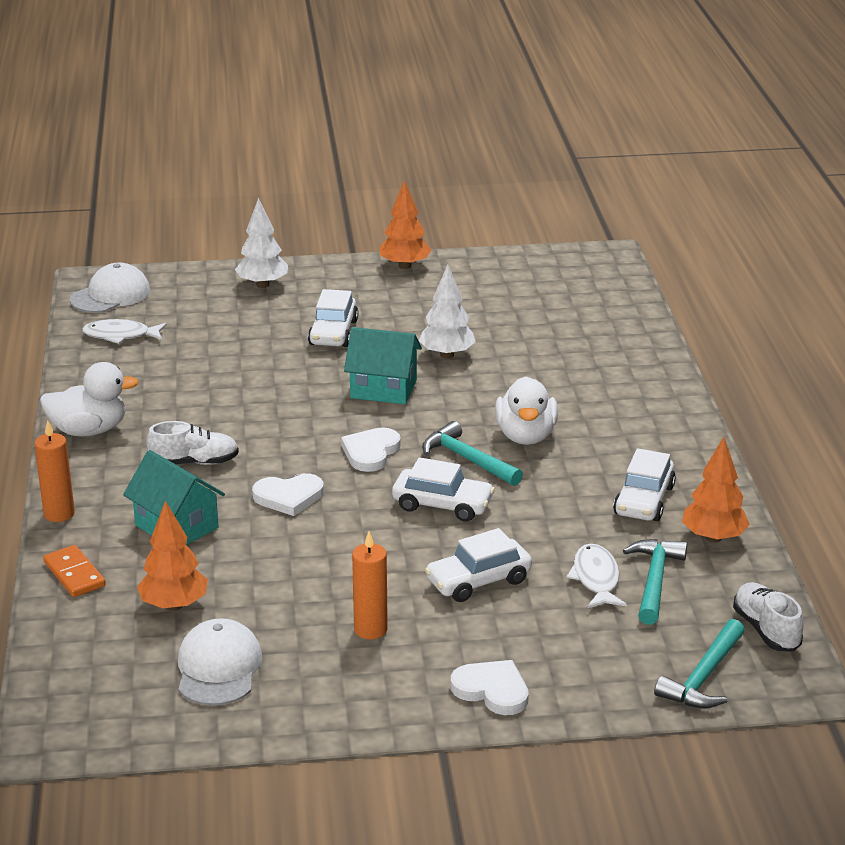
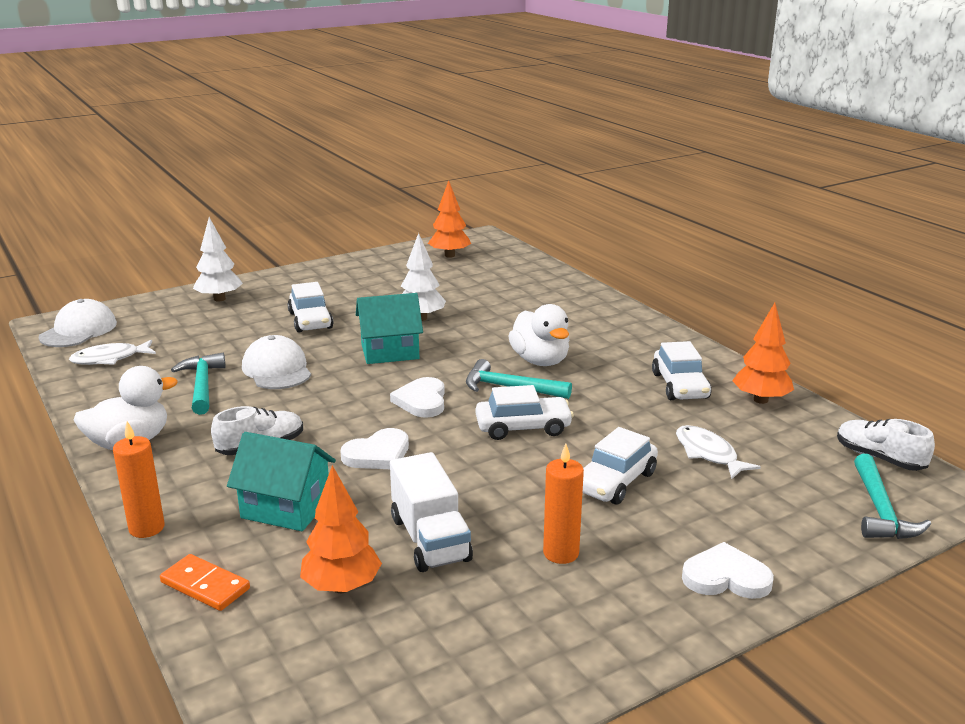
camera: 25 degrees left, 5 degrees down
white cap [178,618,262,706] -> white cap moved to [242,335,311,389]
orange tree [379,180,431,269] -> orange tree moved to [428,181,471,258]
turquoise hammer [623,539,687,625] -> turquoise hammer moved to [171,353,226,415]
none -> white truck [390,452,473,572]

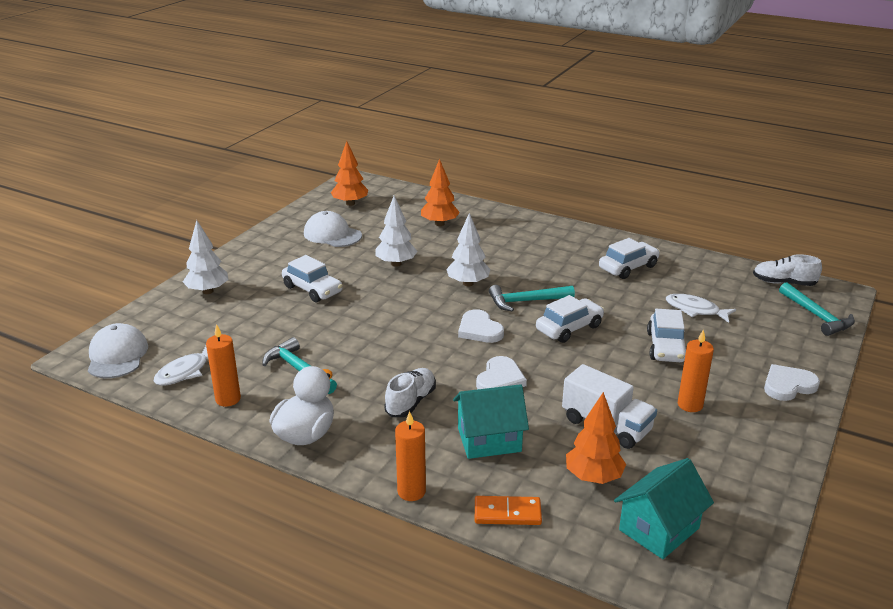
camera: 30 degrees left, 5 degrees up
white cap [242,335,311,389] -> white cap moved to [304,211,362,247]
turquoise house [356,293,423,364] -> turquoise house moved to [614,458,714,559]
white duck [508,304,569,366] -> none
white car [652,341,711,400] -> white car turned 90 degrees counterclockwise [599,238,660,279]
orange tree [732,303,794,404] -> orange tree moved to [421,159,460,226]
none -> orange candle [206,324,241,407]
none -> white tree [446,213,491,286]

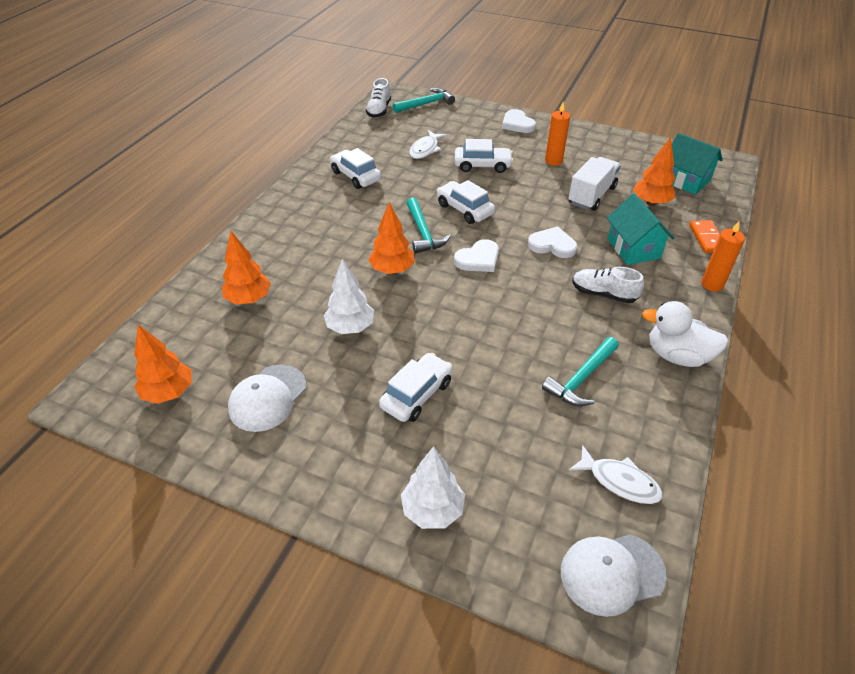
camera: 95 degrees left, 15 degrees up
orange candle [206,324,241,407] -> none
white tree [446,213,491,286] -> orange tree [368,202,415,274]

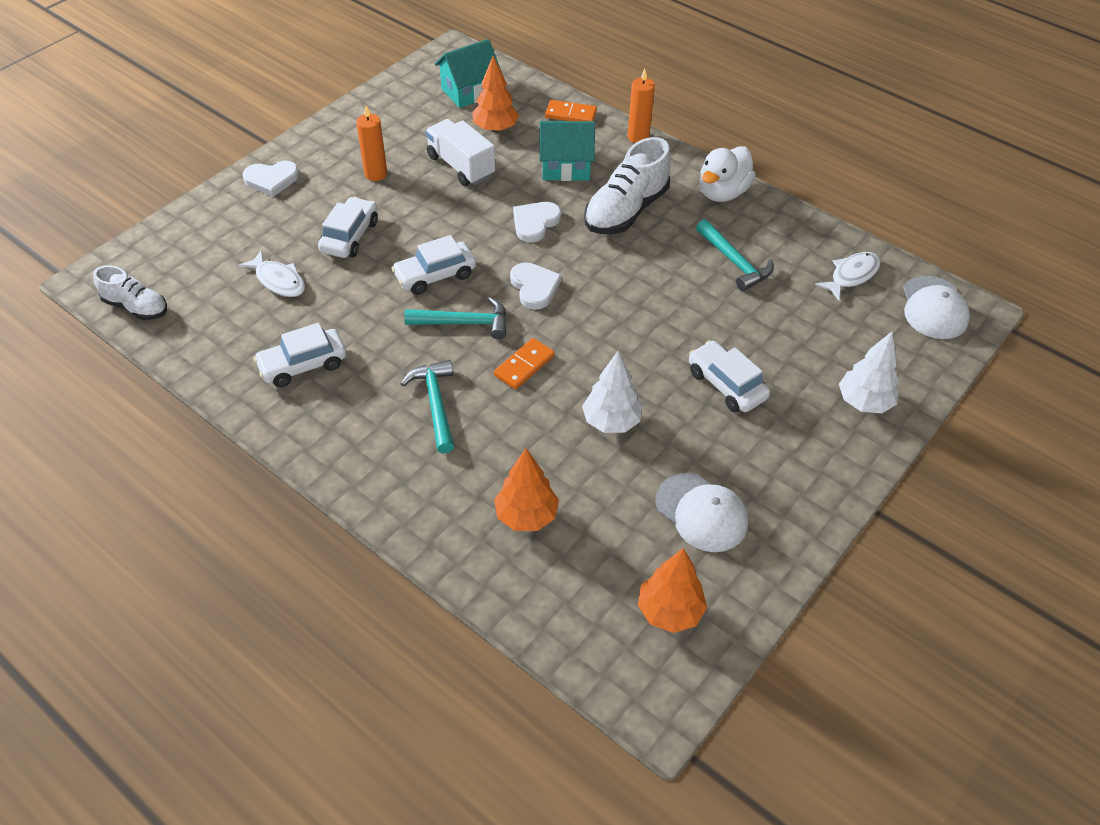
camera: 75 degrees left, 5 degrees up
orange tree [368,202,415,274] -> orange domino [494,338,555,390]
turquoise hammer [393,88,455,113] -> turquoise hammer moved to [401,360,454,453]
white shoe [572,267,644,303] -> white shoe [584,137,671,234], size x1.64

